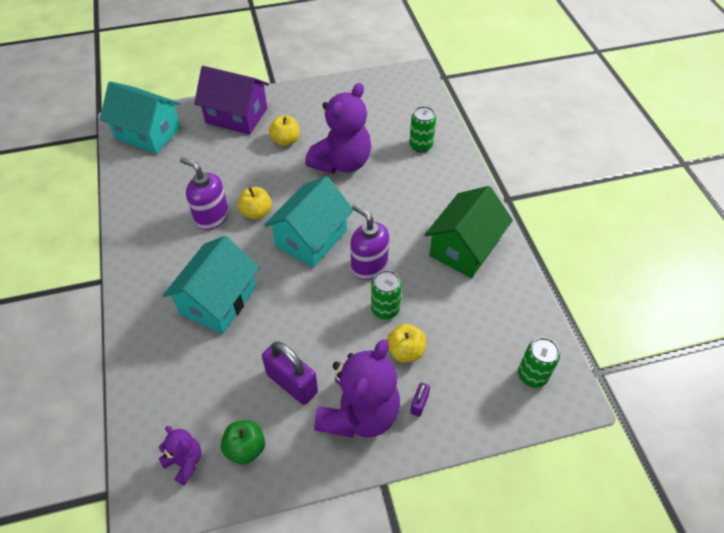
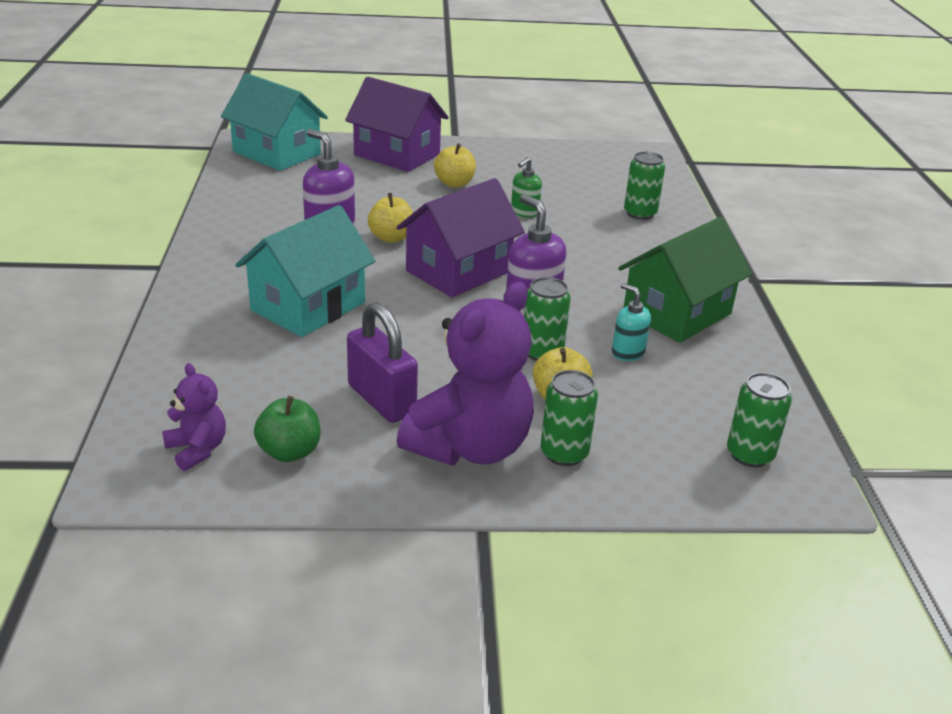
camera: 10 degrees right, 20 degrees down
turquoise house [264,176,354,268] -> purple house [396,178,525,298]
purple teddy bear [305,83,371,174] -> green soap dispenser [511,157,542,218]
purple padlock [410,383,430,417] -> green can [541,370,598,466]
none -> turquoise soap dispenser [612,283,651,361]

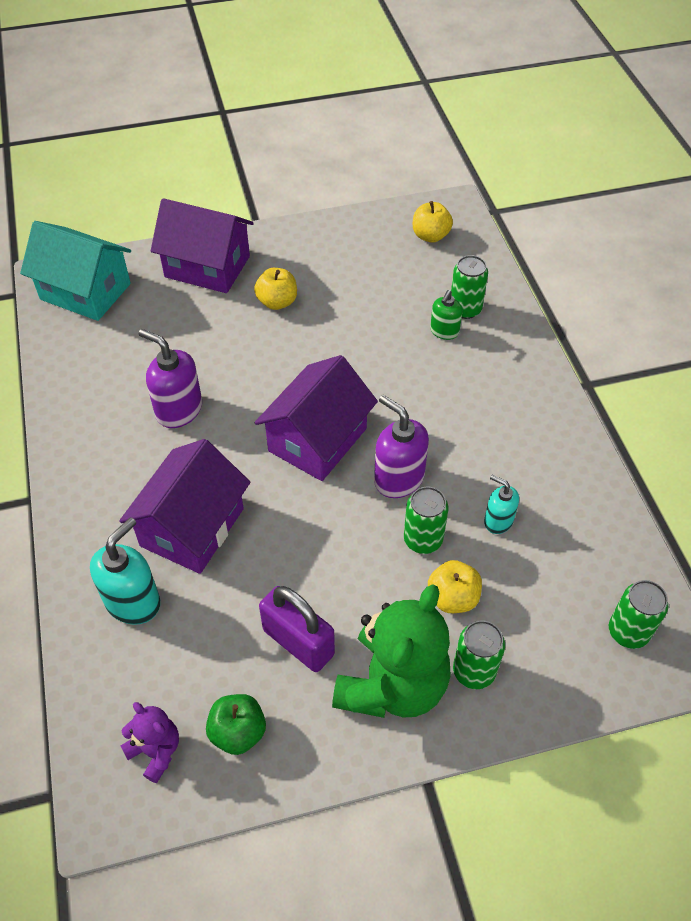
camera: 10 degrees left, 20 degrees up
turquoise house [235,205,375,337] -> purple house [119,439,250,574]
yellow apple [368,193,413,243] -> yellow apple moved to [413,201,453,243]
purple teddy bear [397,282,534,465] -> green teddy bear [332,584,451,718]
green soap dispenser [511,157,542,218] -> green soap dispenser moved to [430,290,462,340]
green house [618,217,752,343] -> none
none -> turquoise soap dispenser [90,517,160,625]

